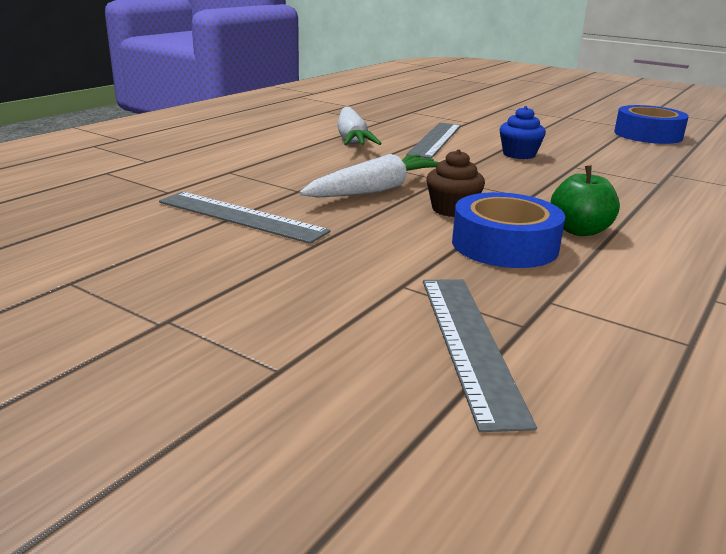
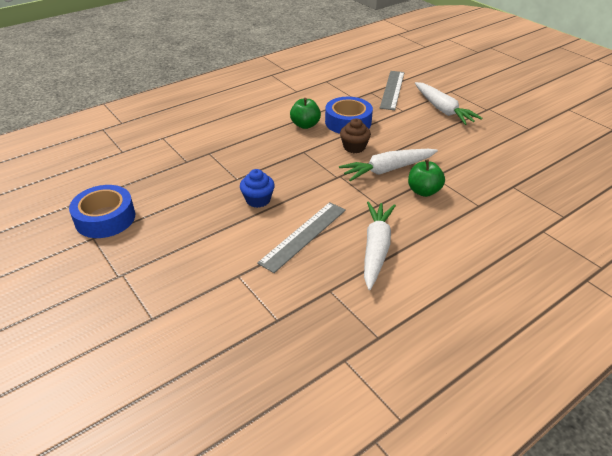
camera: 160 degrees left, 15 degrees up
grey ruler [159,192,331,244] -> none
none -> green apple [408,159,445,197]
none -> white carrot [415,82,483,125]

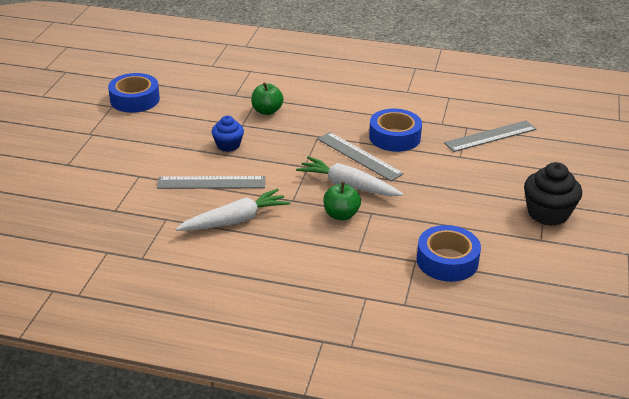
camera: 50 degrees right, 5 degrees down
green apple [290,98,321,129] -> green apple moved to [251,83,284,115]
brown cupcake [340,118,371,153] -> grey ruler [318,132,404,181]
white carrot [415,82,483,125] -> none
none -> blue tape [417,225,481,282]
none -> black cupcake [524,162,582,226]

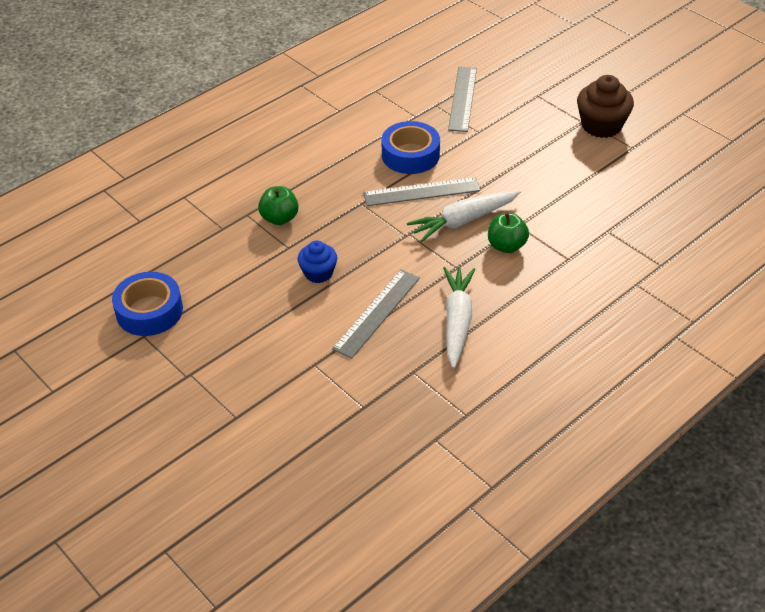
camera: 55 degrees left, 10 degrees up
blue tape [417,225,481,282] -> none
black cupcake [524,162,582,226] -> brown cupcake [577,75,634,138]

